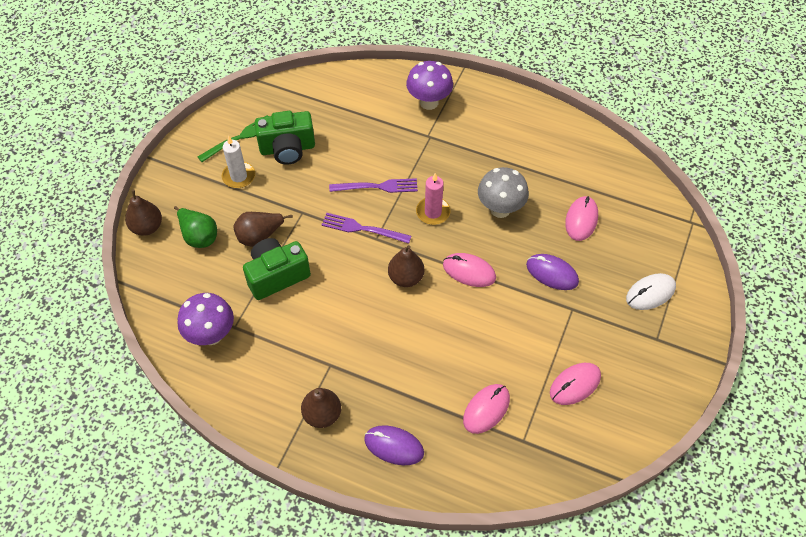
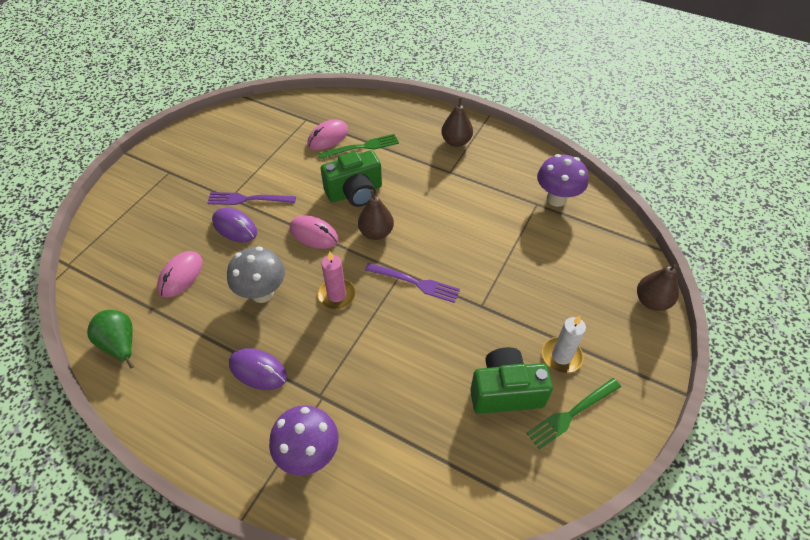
camera: 175 degrees left, 5 degrees down
green pear [174,206,217,248] -> green pear moved to [87,310,134,369]
brown pear [234,212,293,247] -> none
green camera [243,238,311,300] -> green camera moved to [321,150,382,207]
purple fork [329,178,418,193] -> purple fork moved to [207,192,296,205]
purple mouse [364,425,424,465] -> purple mouse moved to [229,348,287,390]
pink mouse [550,363,601,405] -> none
white mouse [626,273,676,310] -> none
none -> green fork [318,134,399,159]

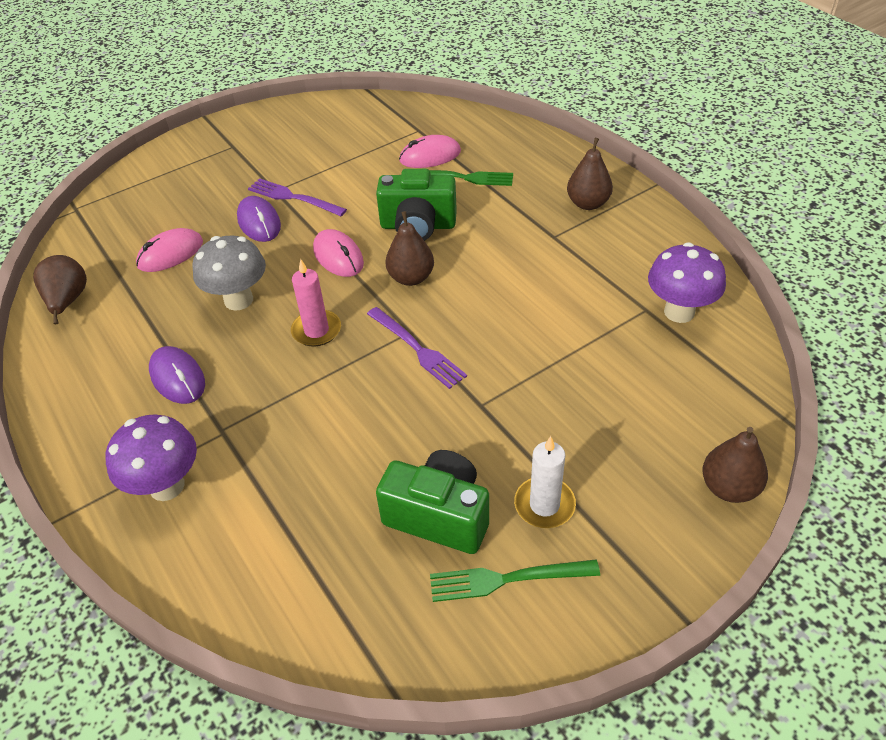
camera: 30 degrees right, 5 degrees down
green pear [87,310,134,369] -> brown pear [33,255,87,324]

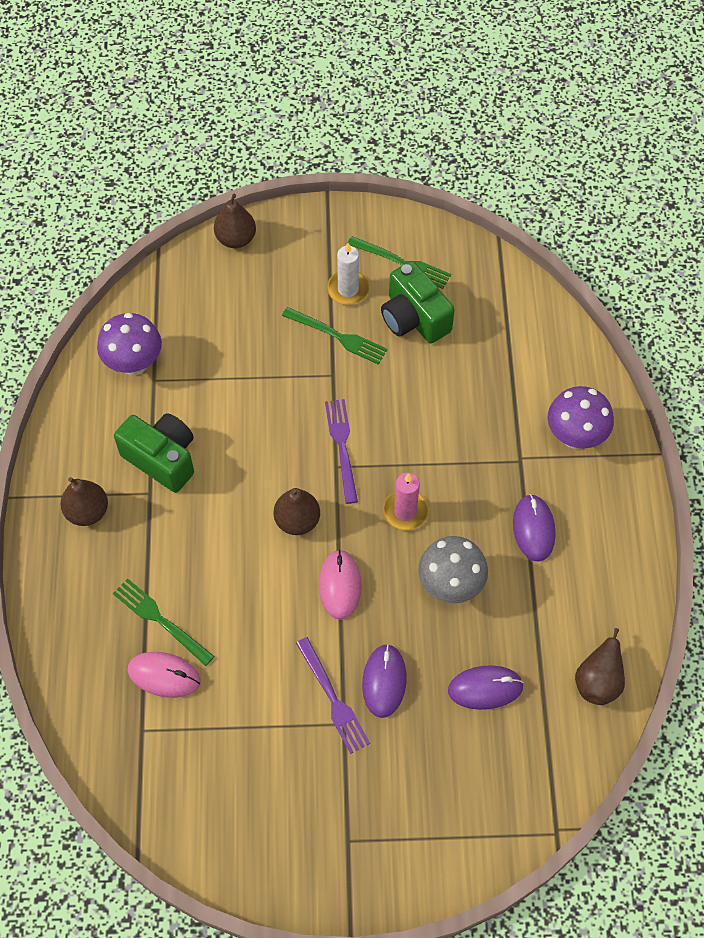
camera: 150 degrees left, 15 degrees up
pink mouse [136,228,203,272] -> purple mouse [448,665,524,710]
green camera [376,169,457,241] -> green camera moved to [114,413,194,493]
none -> green fork [282,307,388,365]

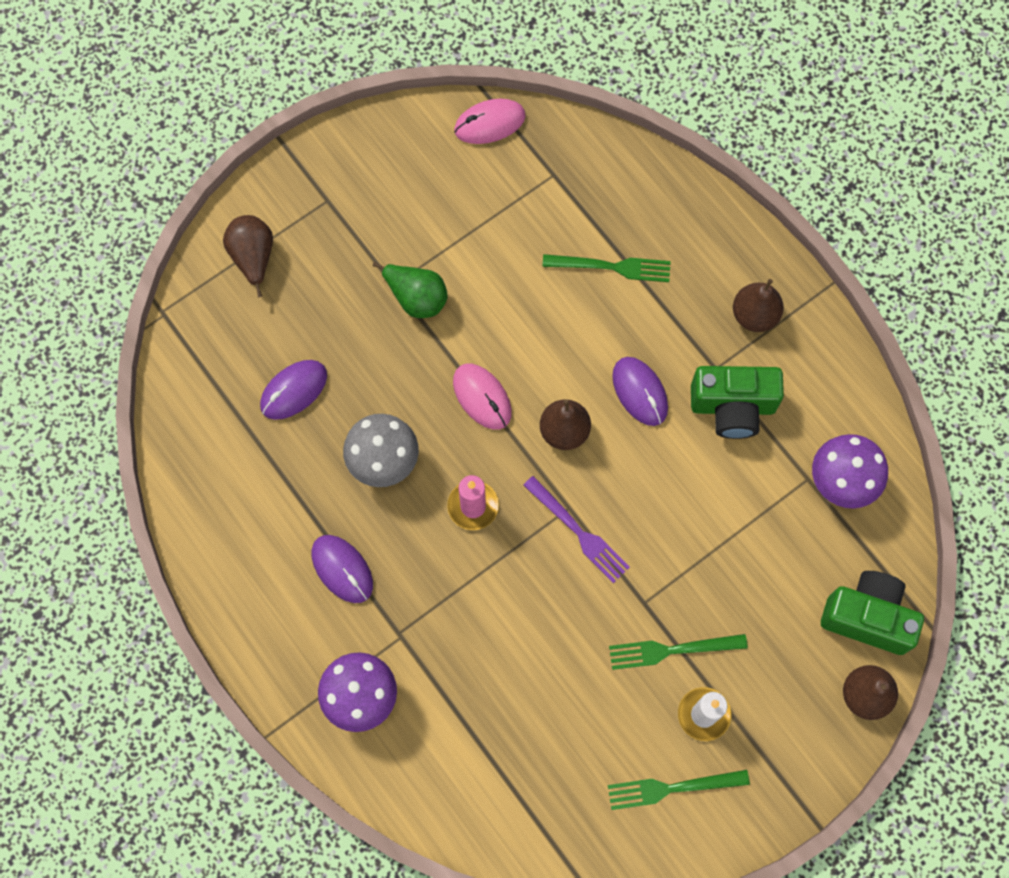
camera: 145 degrees right, 10 degrees up
pink mouse [128,652,201,698] -> pink mouse moved to [454,99,526,144]
purple fork [296,637,370,754] -> green pear [373,262,448,318]
purple mouse [362,644,407,718] -> purple mouse moved to [612,357,668,426]
green camera [381,261,455,344] -> green camera moved to [821,571,924,655]
brown pear [575,628,625,705] -> brown pear moved to [223,215,273,298]

